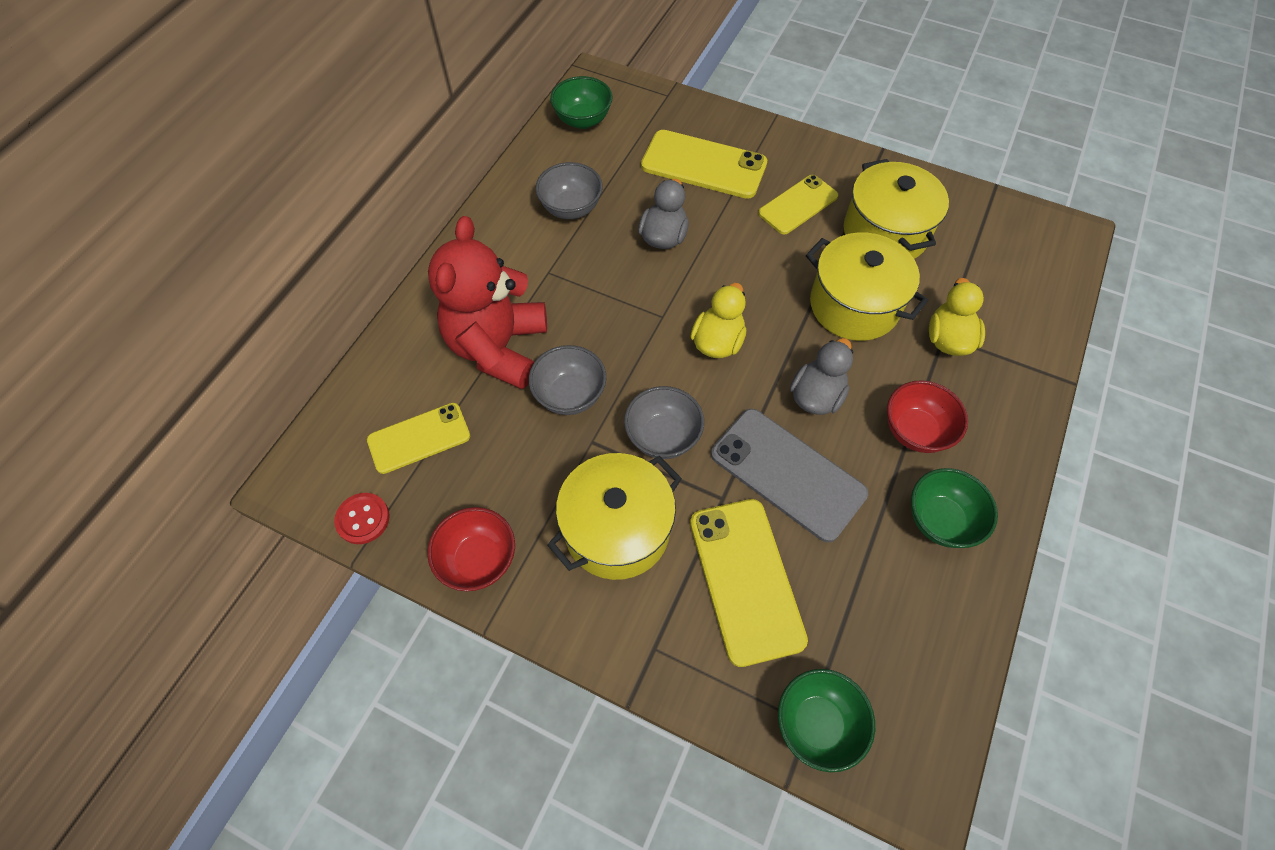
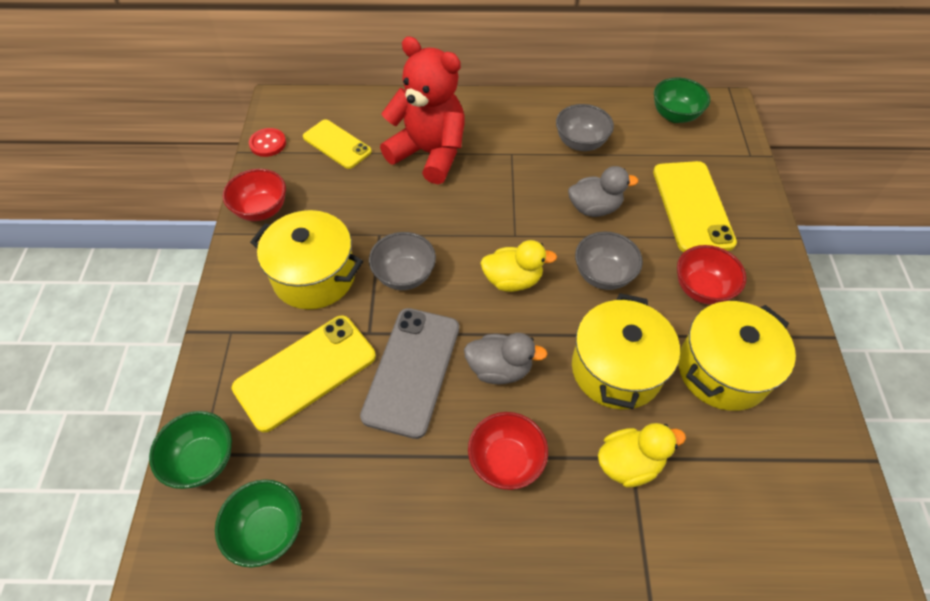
camera: 65 degrees right, 5 degrees down
red teddy bear [428,216,547,389] -> red teddy bear turned 45 degrees clockwise [380,36,465,184]
grey bowl [529,345,606,415] -> grey bowl moved to [575,231,643,290]
yellow phone [758,175,838,234] -> red bowl [677,245,747,305]
green bowl [911,468,998,548] -> green bowl moved to [215,479,302,568]

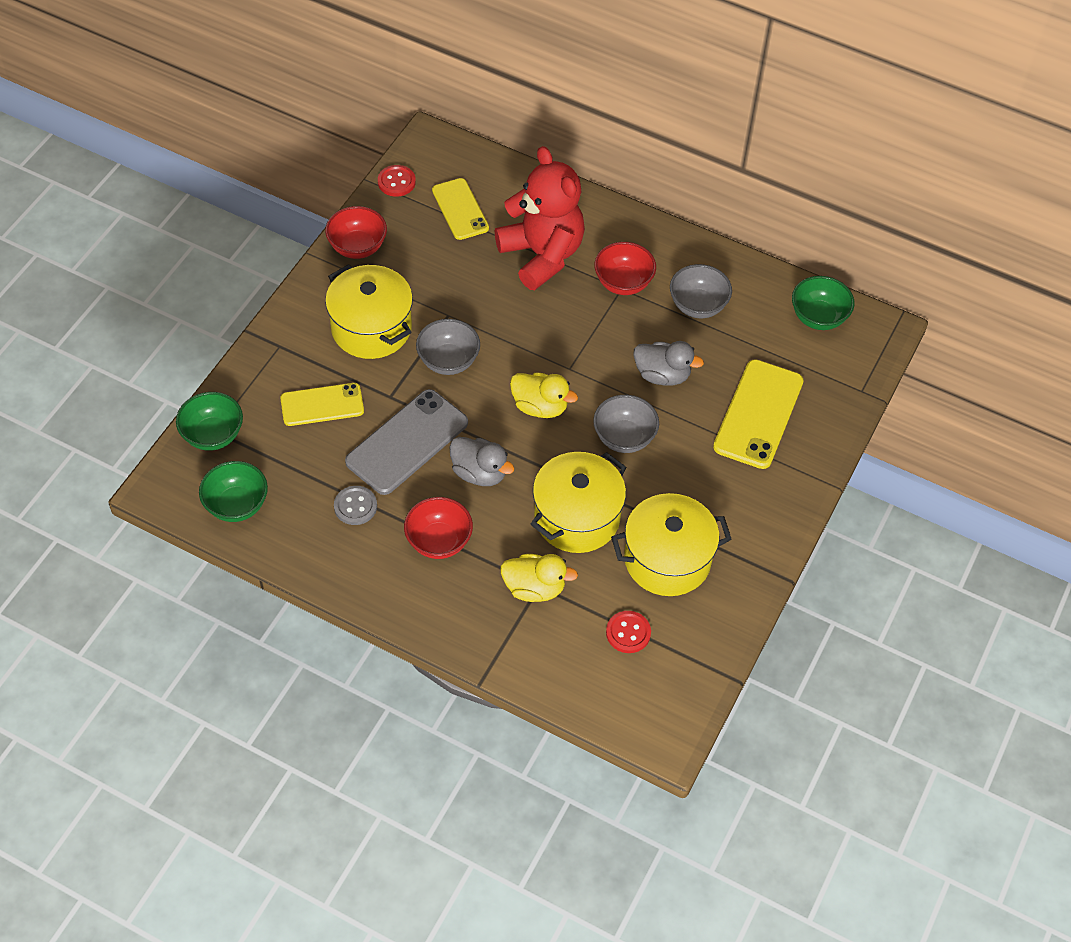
camera: 25 degrees right, 0 degrees up
yellow phone [232,315,376,432] -> yellow phone [280,383,364,426], size x0.66
red bowl [677,245,747,305] -> red bowl moved to [594,242,656,295]
none -> grey button [334,486,377,525]
none -> red button [606,611,651,653]

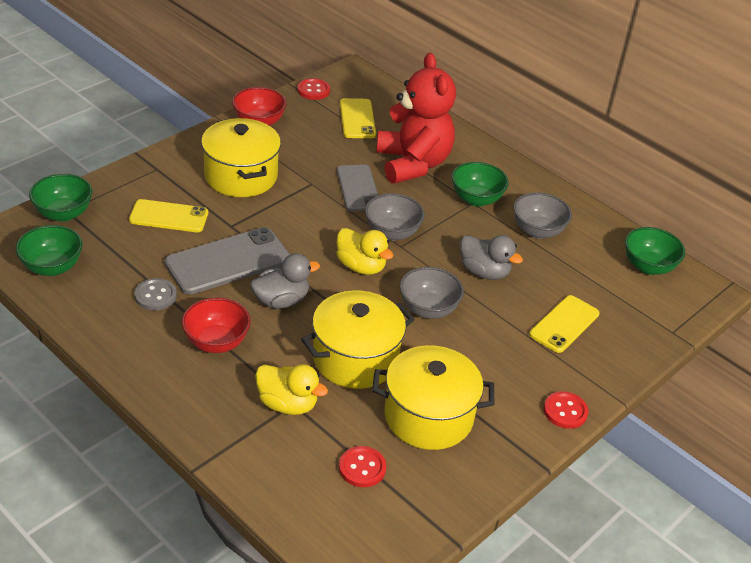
camera: 15 degrees right, 15 degrees down
grey bowl [416,319,480,375] -> grey bowl moved to [365,193,425,241]
grey duck [449,437,514,486] -> grey duck turned 75 degrees counterclockwise [250,253,320,309]
red bowl [594,242,656,295] -> green bowl [452,162,509,207]
yellow phone [713,359,804,469] -> yellow phone [529,295,599,353], size x0.66
none -> grey phone [337,164,378,211]
none -> red button [544,391,588,429]

